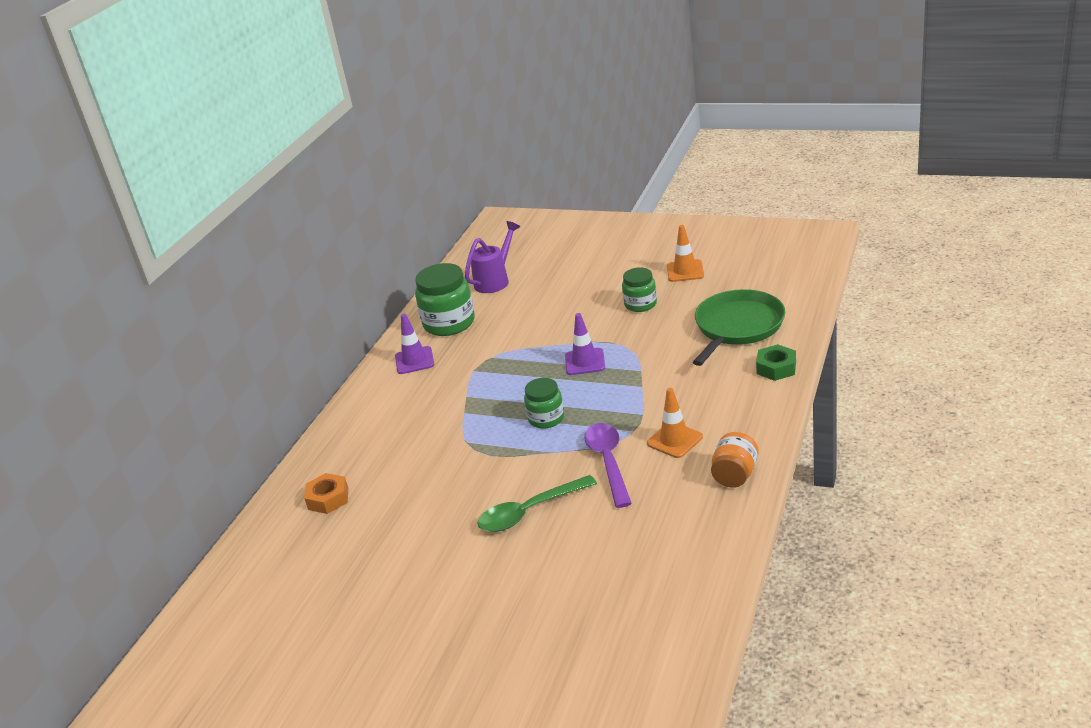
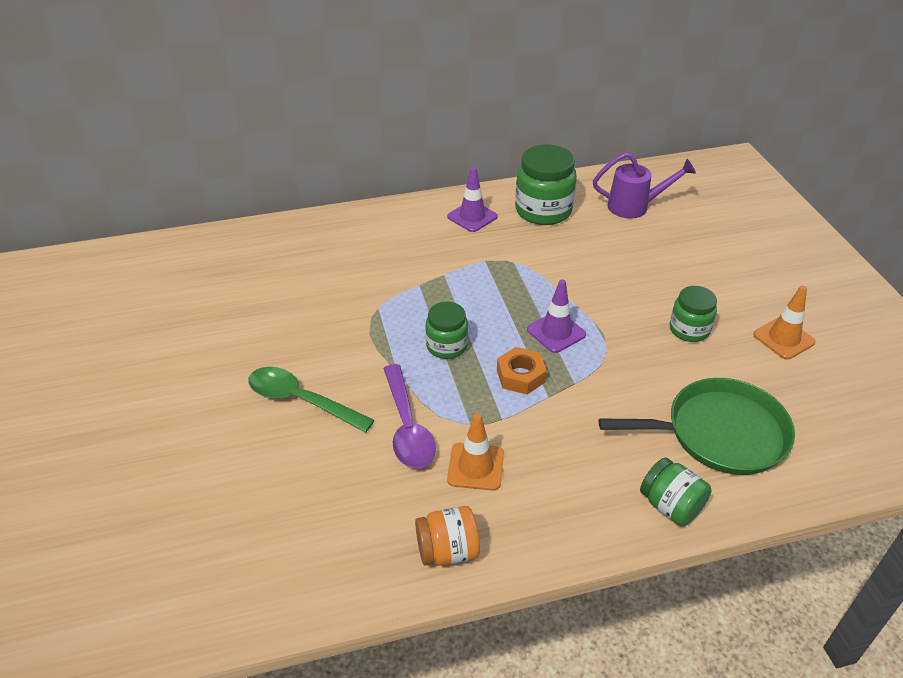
camera: 50 degrees right, 10 degrees up
orange nut [304,473,348,514] -> orange nut moved to [497,347,547,395]
purple spoon [584,423,632,508] -> purple spoon turned 120 degrees clockwise [383,364,436,468]
green nut [756,344,796,381] -> green jar [640,458,712,526]

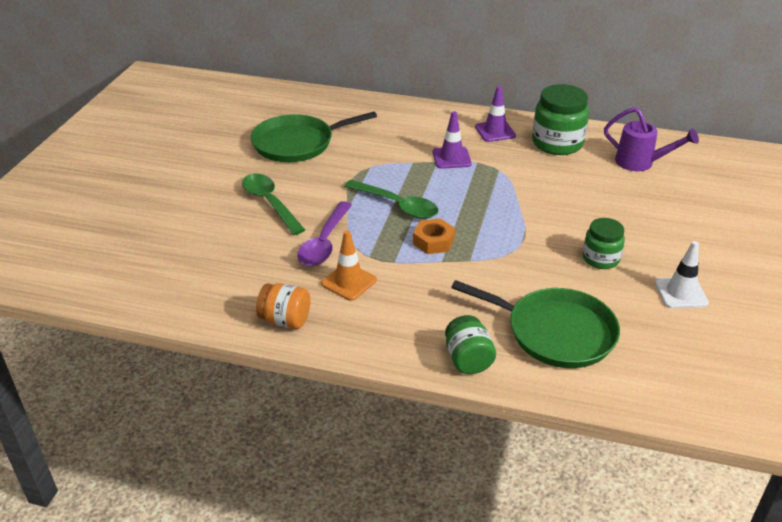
camera: 30 degrees right, 5 degrees down
green jar [425,301,468,359] -> green spoon [344,180,438,219]
purple traffic cone [527,279,586,353] -> purple traffic cone moved to [433,111,472,169]
orange traffic cone [753,286,816,360] -> white traffic cone [655,241,709,308]
none -> green pan [251,112,377,162]

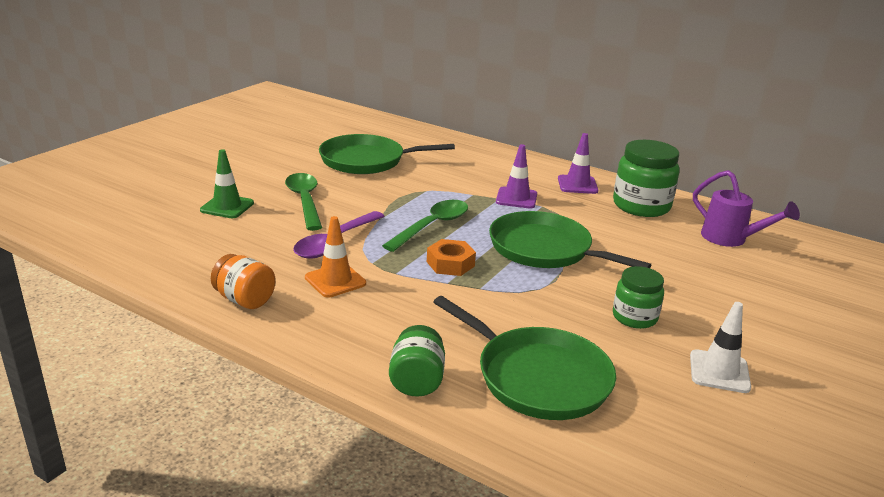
camera: 15 degrees right, 10 degrees down
green spoon [344,180,438,219] -> green spoon turned 105 degrees counterclockwise [382,200,468,252]
none -> green traffic cone [200,149,254,218]
none -> green pan [489,211,651,268]

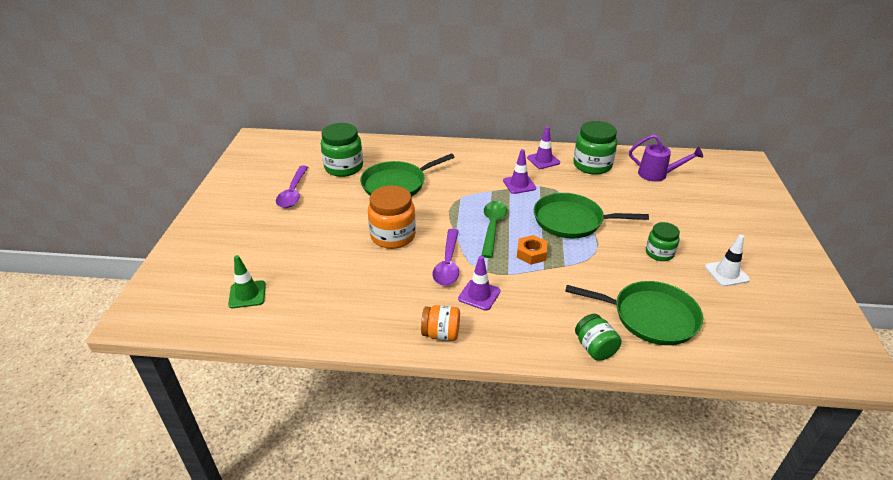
camera: 25 degrees left, 10 degrees up
green traffic cone [200,149,254,218] -> green traffic cone moved to [228,255,266,308]
green spoon [285,173,322,231] -> orange jar [368,185,416,249]
orange traffic cone [305,216,366,298] -> purple traffic cone [458,256,501,311]
none -> purple spoon [276,166,308,208]
none -> green jar [321,123,363,177]

